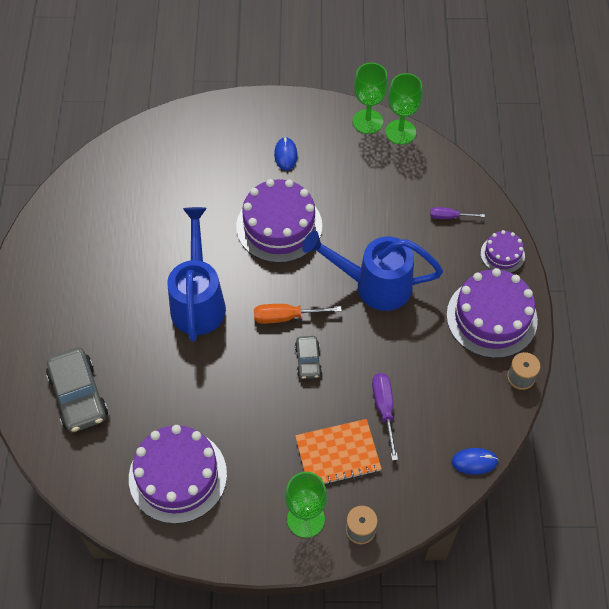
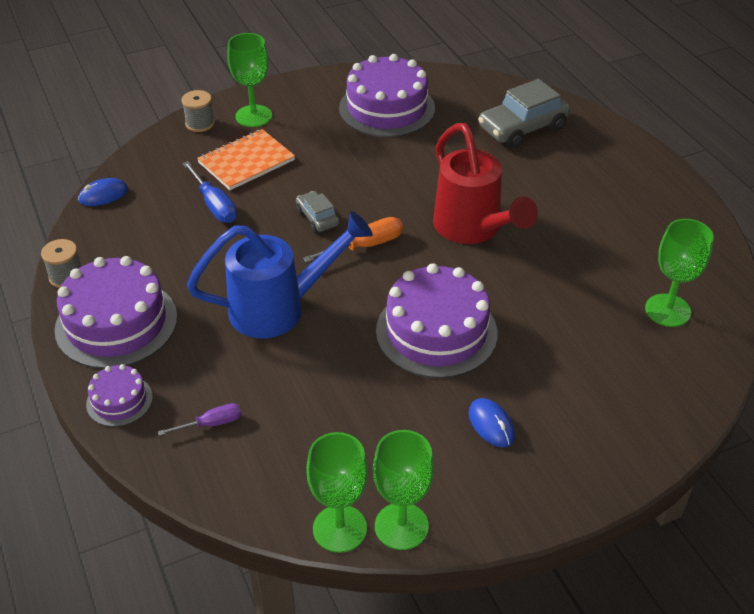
camera: 155 degrees right, 15 degrees down
grey car [46,347,108,432] -> grey car turned 75 degrees counterclockwise [478,79,570,148]
blue watering can [167,207,226,341] -> red watering can [433,123,538,244]
purple screwdriver [372,373,398,461] -> blue screwdriver [182,161,237,223]
none -> green goblet [645,219,714,327]

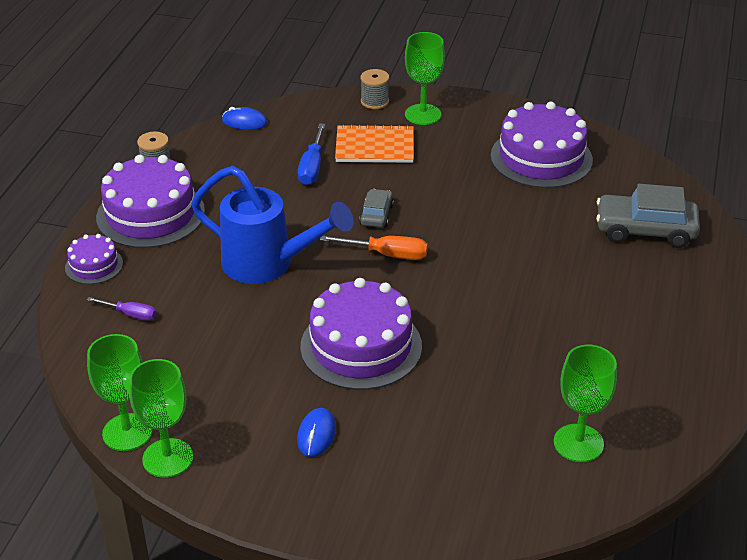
camera: 40 degrees right, 5 degrees down
red watering can [433,123,538,244] -> none

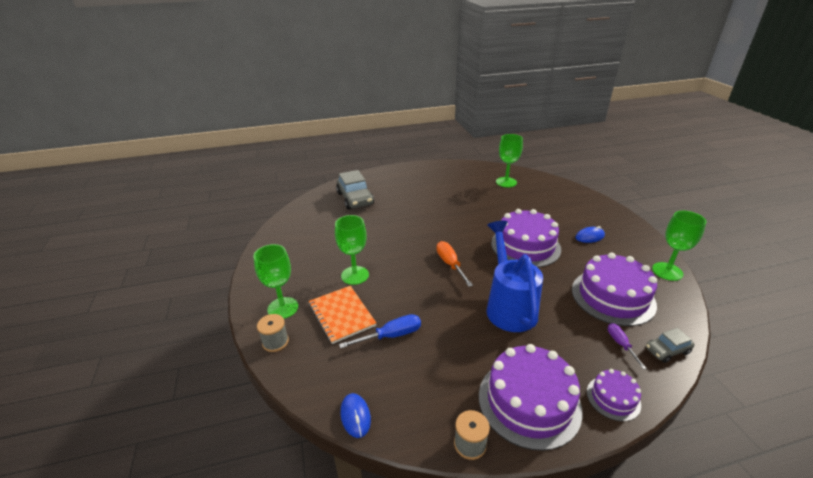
camera: 120 degrees left, 5 degrees down
green goblet [87,334,152,451] -> green goblet moved to [335,215,369,285]
grey car [359,189,394,228] -> grey car moved to [646,328,695,363]
purple cake [491,102,593,188] -> purple cake moved to [572,253,657,326]

